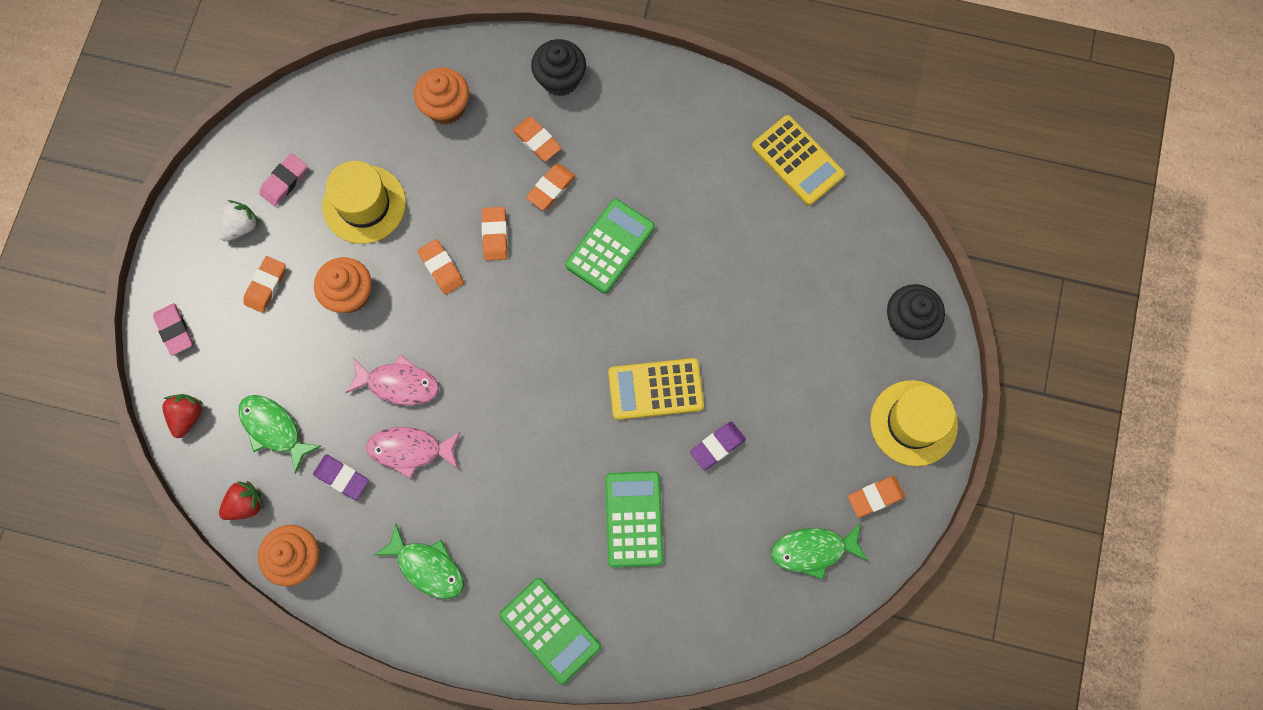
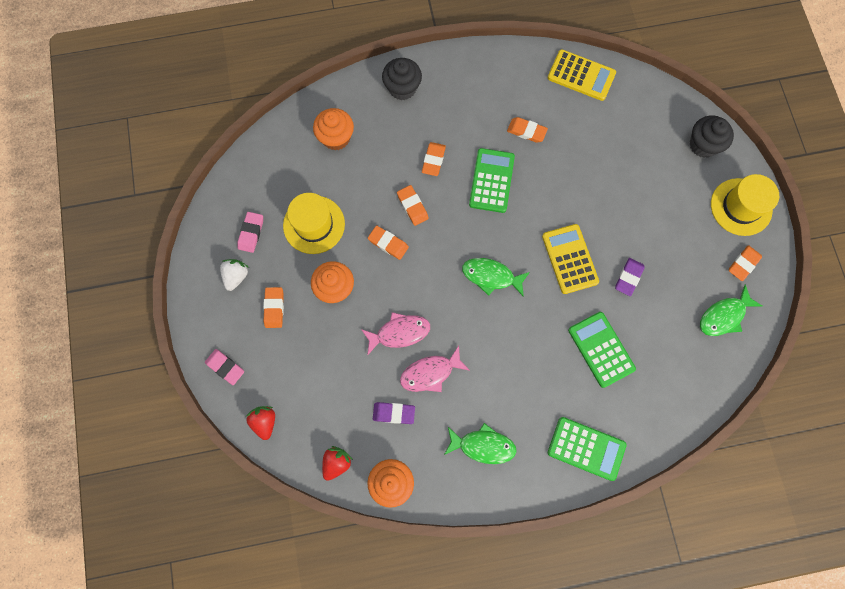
camera: 25 degrees left, 0 degrees up
green fish [238,395,321,474] -> green fish moved to [462,258,530,297]
orange eraser [513,117,561,161] -> orange eraser moved to [507,117,548,143]
yellow calculator [608,358,704,420] -> yellow calculator turned 105 degrees clockwise [542,224,599,294]

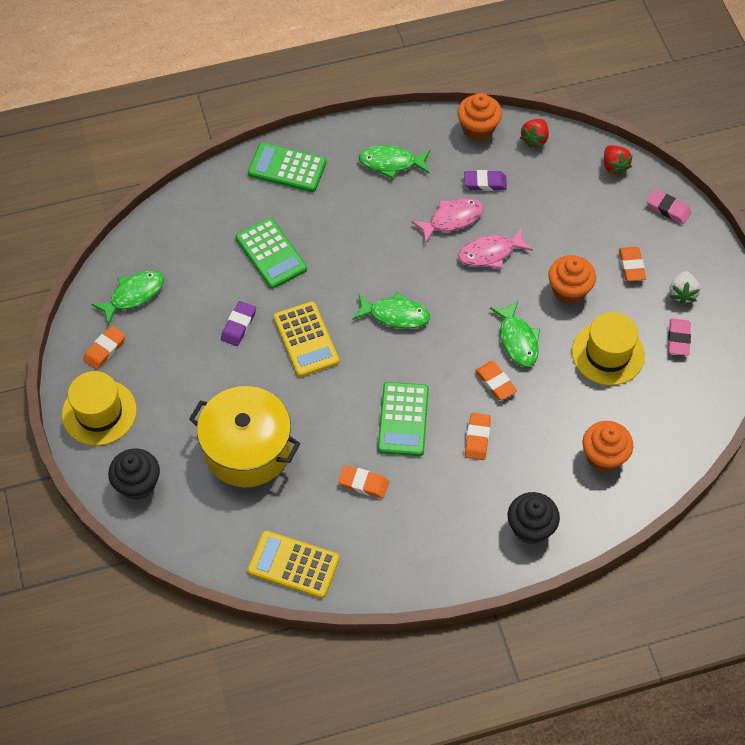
camera: 175 degrees right, 15 degrees down
orange eraser [368,226,409,260] -> green fish [490,301,540,367]
none -> yellow pot [189,386,301,487]

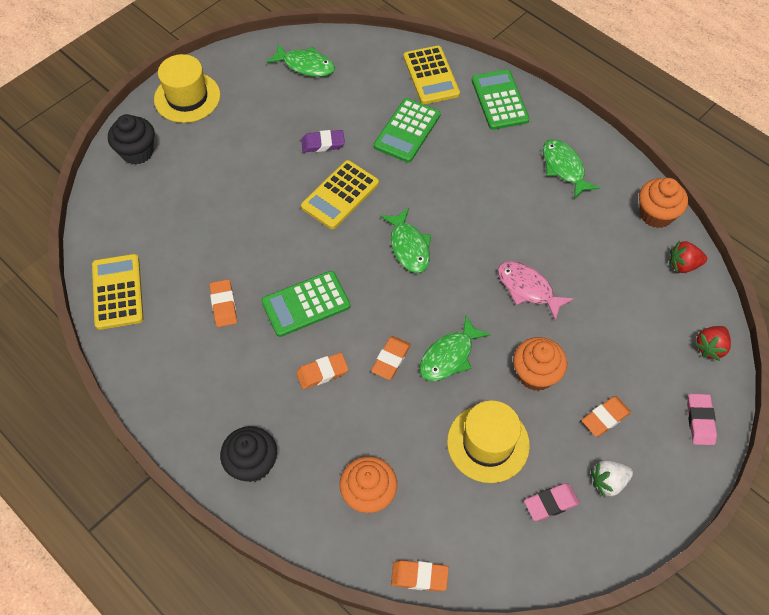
camera: 60 degrees right, 0 degrees up
orange eraser [83,326,126,370] -> orange eraser moved to [391,560,449,591]
yellow pot [189,386,301,487] -> none
pink fish [411,198,484,244] -> none
purple eraser [464,170,507,191] -> none
none -> yellow calculator [403,46,460,104]

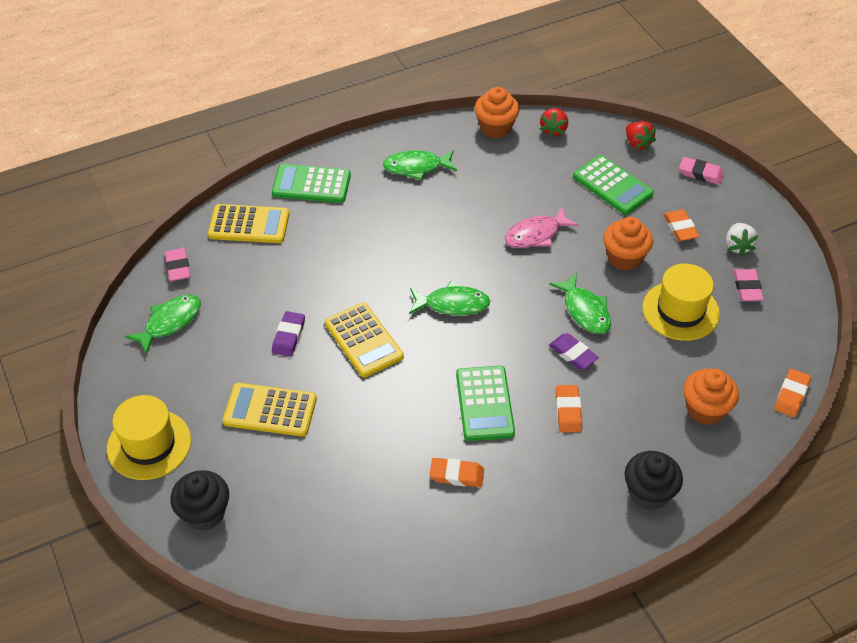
camera: 70 degrees left, 10 degrees down
yellow calculator [92,254,143,330] -> yellow calculator moved to [223,383,317,437]
orange eraser [371,336,411,380] -> purple eraser [549,333,599,370]
green calculator [374,98,441,163] -> green calculator moved to [573,155,654,215]
none -> pink eraser [165,248,191,281]

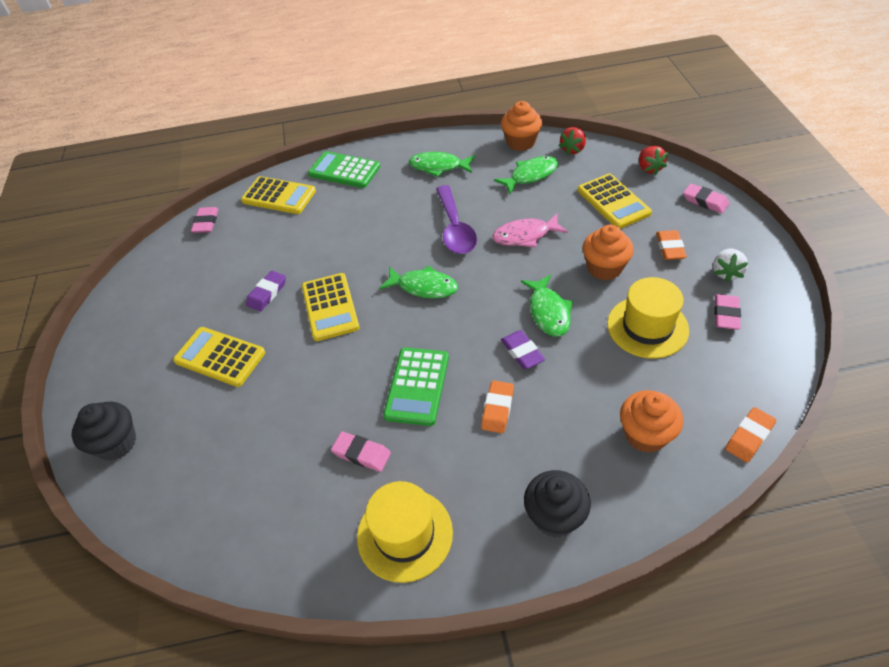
camera: 20 degrees right, 0 degrees up
yellow hat [107,395,191,480] -> yellow hat moved to [357,481,453,583]
green fish [125,295,201,355] -> green fish moved to [494,156,558,195]
orange eraser [429,458,484,487] -> pink eraser [331,432,391,472]
green calculator [573,155,654,215] -> yellow calculator [578,174,652,229]
none -> purple spoon [436,185,477,254]

